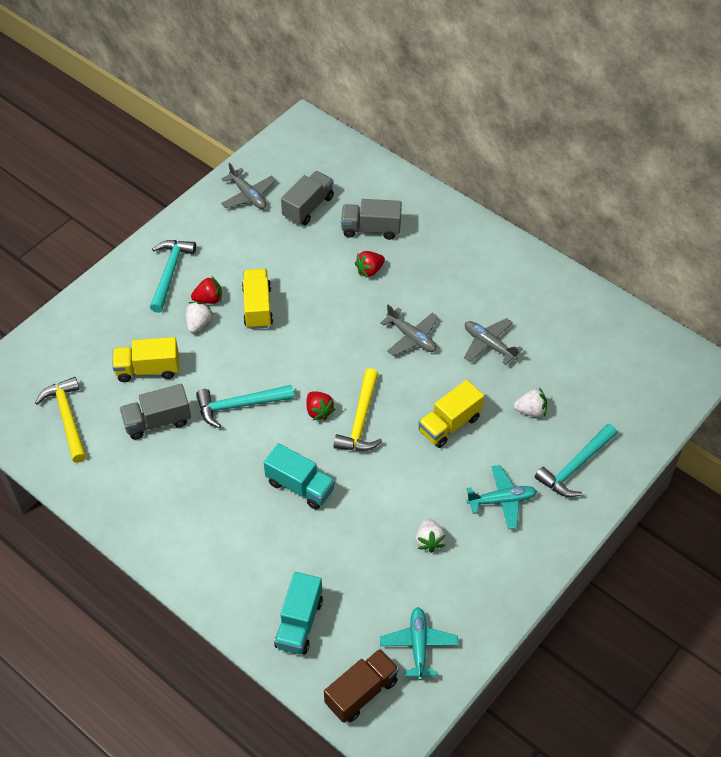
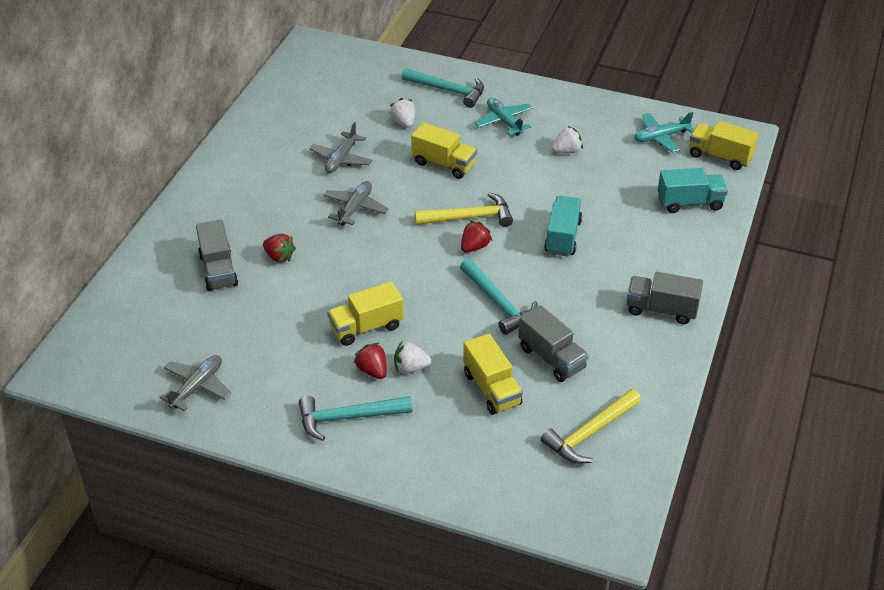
camera: 110 degrees left, 10 degrees down
grey truck [281,171,334,225] -> grey truck moved to [627,272,703,324]
brown truck [324,649,399,723] -> yellow truck [689,121,759,170]

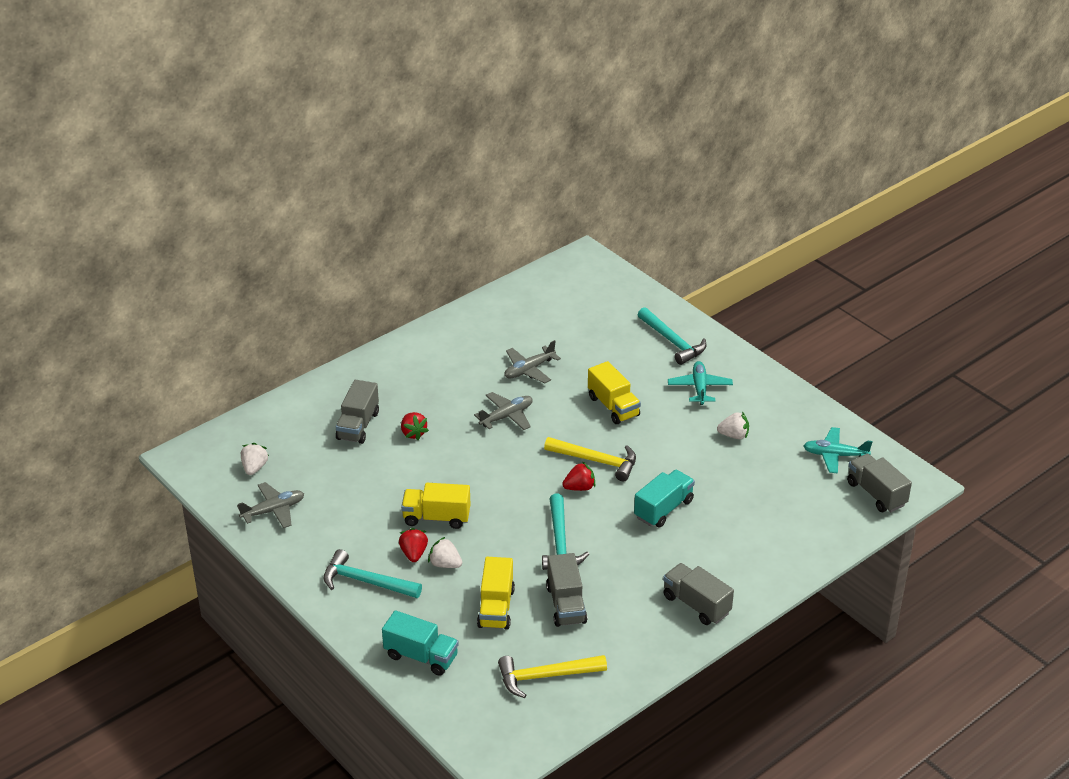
camera: 30 degrees right, 5 degrees down
white strawberry [389,98,415,128] -> white strawberry moved to [241,443,269,475]
turquoise truck [658,168,728,213] -> turquoise truck moved to [382,610,459,676]
yellow truck [689,121,759,170] -> grey truck [847,454,912,512]

